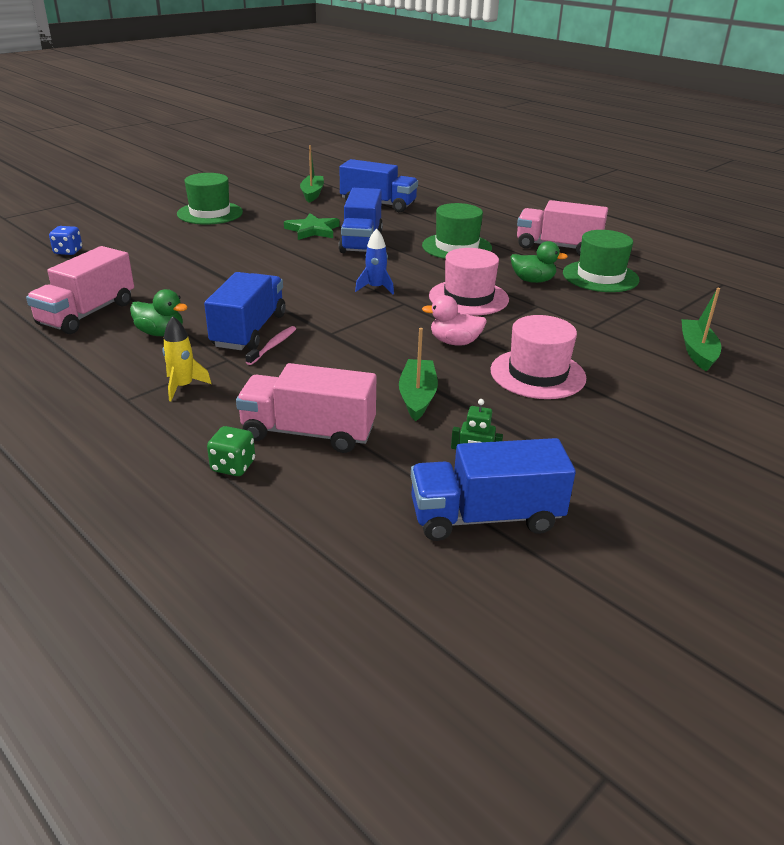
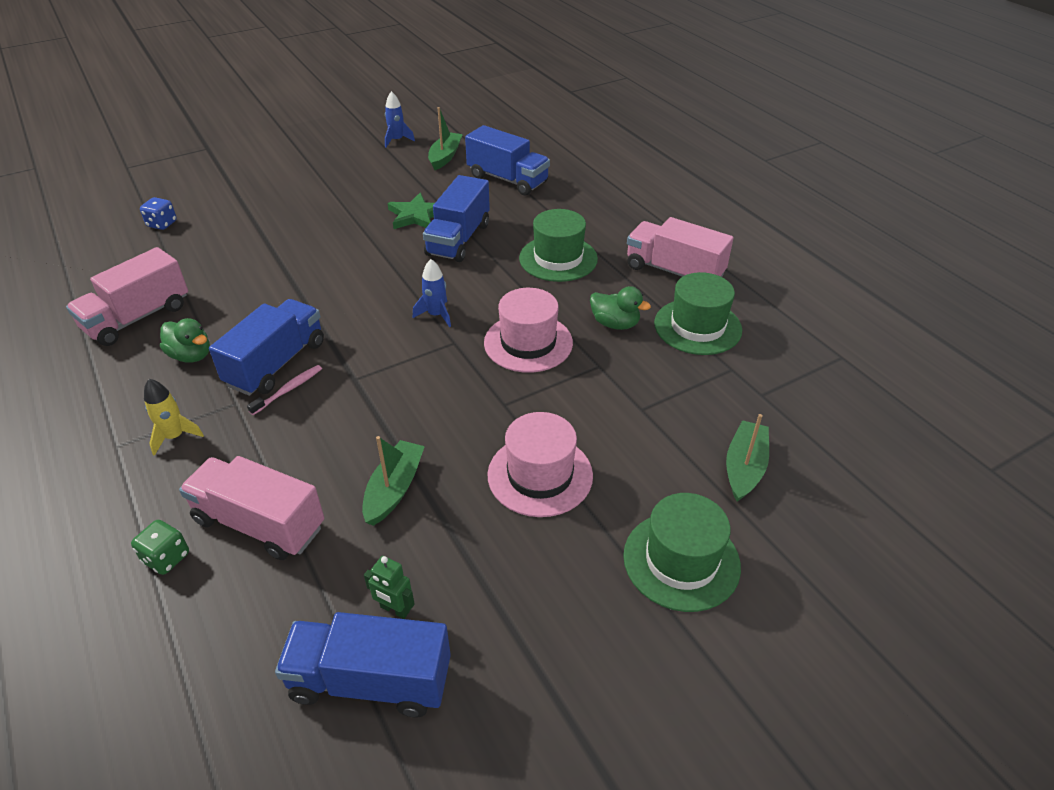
camera: 15 degrees right, 10 degrees up
green hat [177,173,243,225] -> green hat moved to [623,493,741,612]
pink duck [422,295,487,346] -> none
none -> blue rocket [385,91,415,148]

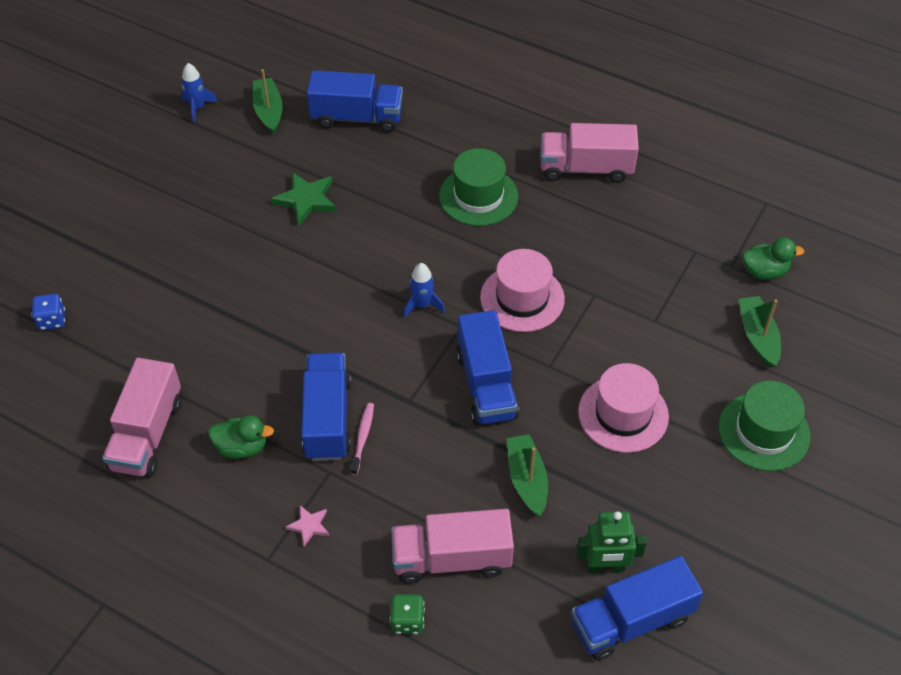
camera: 30 degrees left, 10 degrees up
yellow rocket [144,379,204,456] -> pink star [285,505,330,546]
green robot [364,556,415,619] -> green robot [576,511,647,573], size x1.56
blue truck [423,175,490,262] -> blue truck moved to [457,310,519,425]
green duck [590,286,651,330] -> green duck moved to [742,238,804,280]
green hat [654,272,742,355] -> none

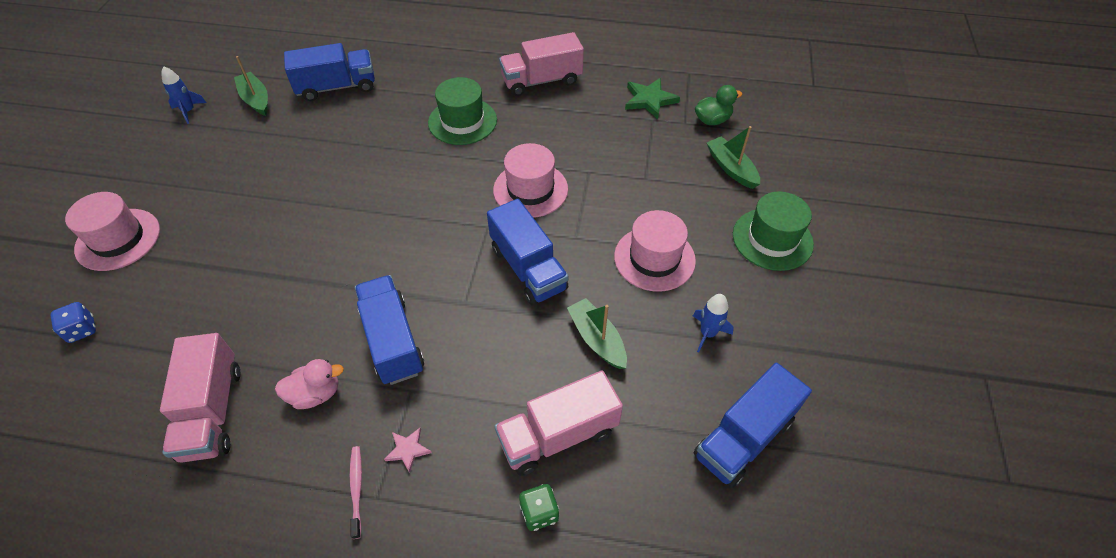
camera: 20 degrees left, 0 degrees up
green duck [208,415,274,459] -> pink duck [275,359,344,409]
green star [271,172,337,226] -> green star moved to [625,78,680,119]
pink toothbrush [350,403,374,475] -> pink toothbrush moved to [350,446,362,539]
blue rocket [403,263,445,318] -> blue rocket moved to [693,294,734,352]
green robot [576,511,647,573] -> none
none -> pink hat [65,192,160,271]

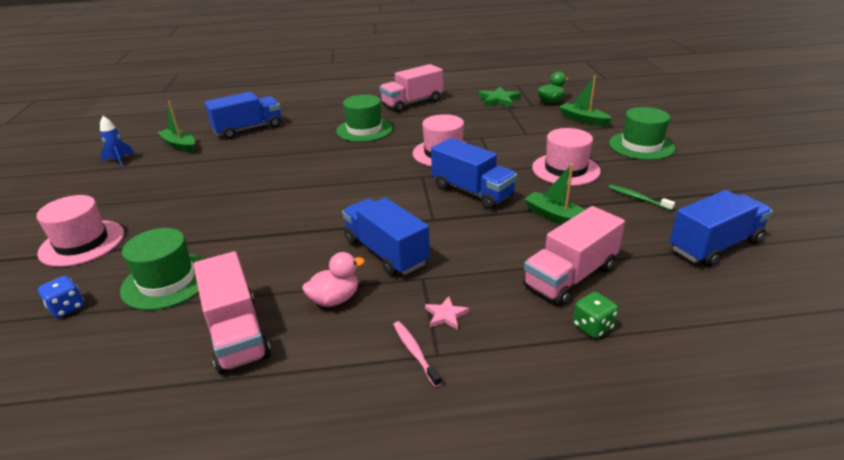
camera: 15 degrees left, 20 degrees down
blue rocket [693,294,734,352] -> green toothbrush [609,185,675,211]
blue truck [694,362,812,488] -> blue truck turned 150 degrees counterclockwise [669,190,773,267]
none -> green hat [120,228,204,310]

